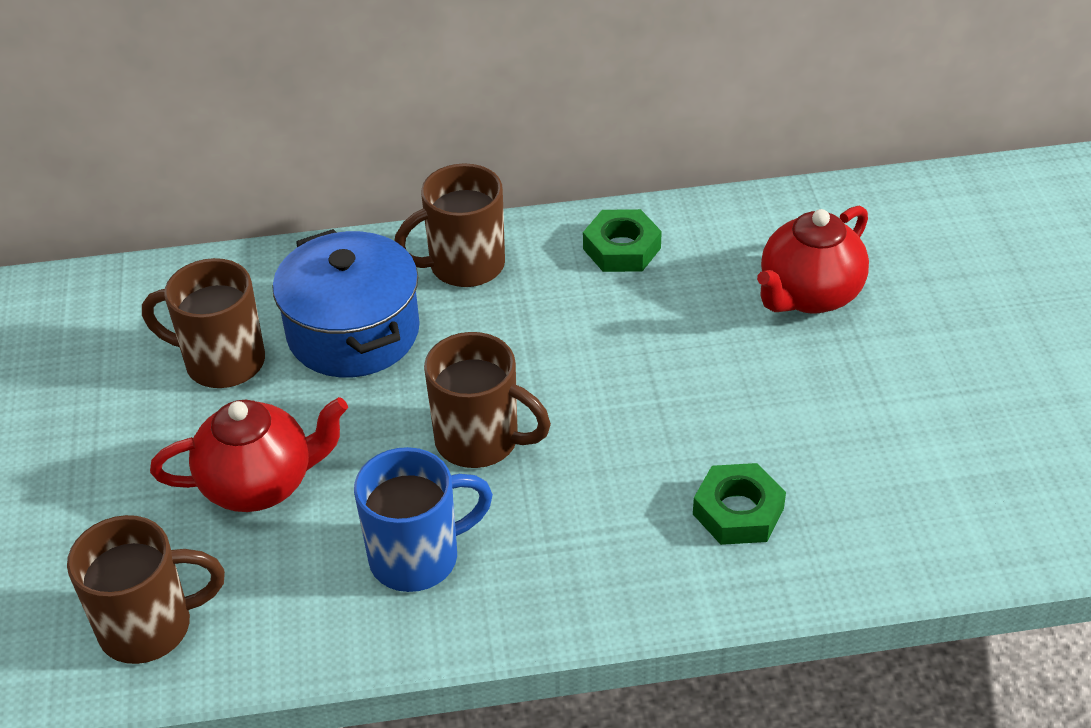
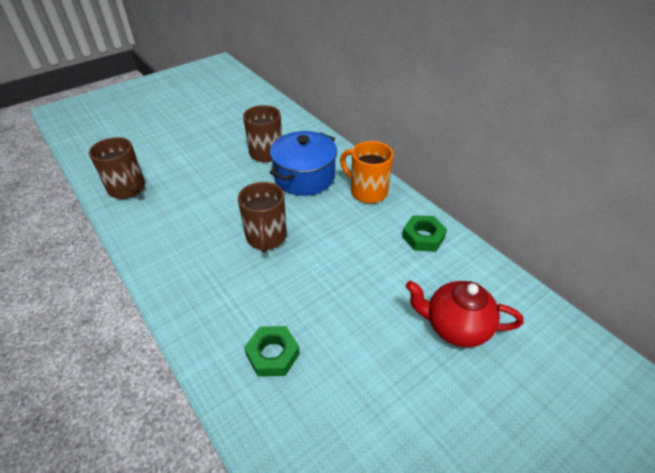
camera: 60 degrees right, 0 degrees up
red teapot [150,397,348,512] -> none
blue mug [354,447,493,592] -> none
brown mug [395,163,505,287] -> orange mug [340,141,393,203]

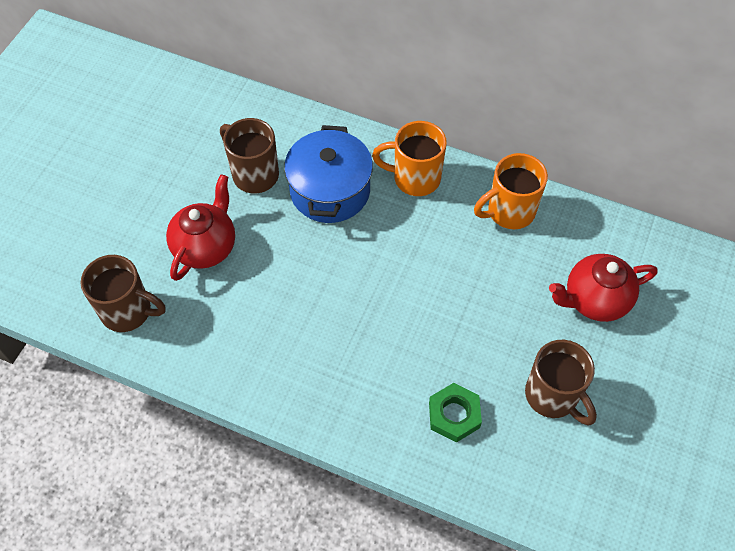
camera: 30 degrees left, 15 degrees up
brown mug [238,182,287,253] -> brown mug moved to [525,340,597,426]
green nut [402,215,447,251] -> orange mug [474,153,548,229]
none -> red teapot [166,174,235,281]

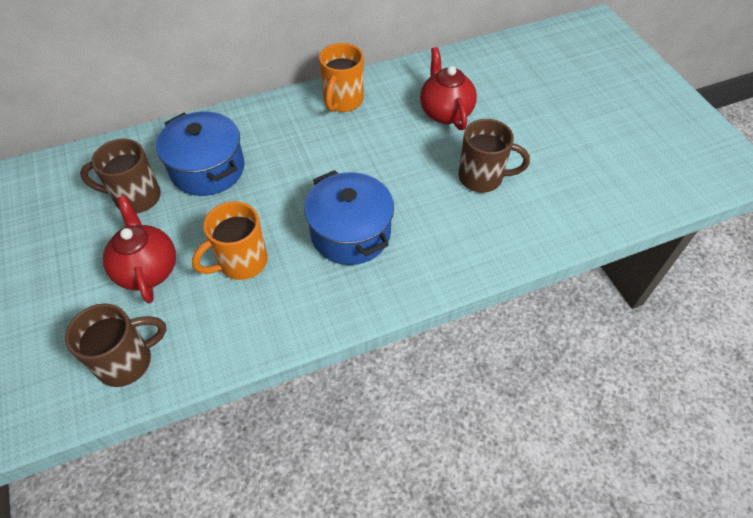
camera: 45 degrees left, 5 degrees down
orange mug [372,121,447,196] -> orange mug moved to [192,201,268,280]
green nut [429,383,482,443] -> none
red teapot [549,254,658,322] -> red teapot turned 135 degrees clockwise [420,47,477,130]
none -> blue pot [304,170,394,265]

